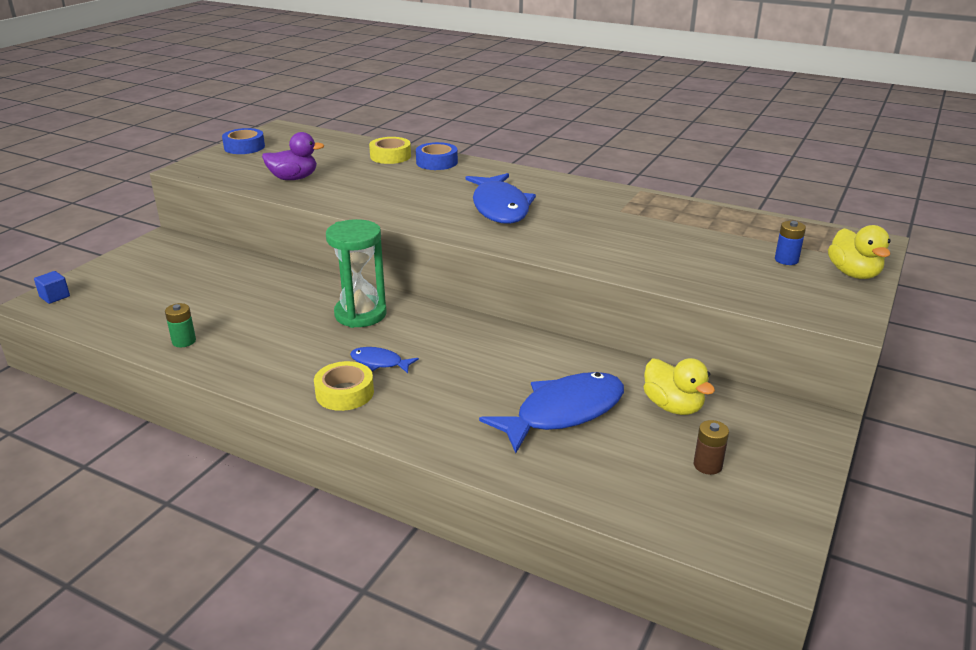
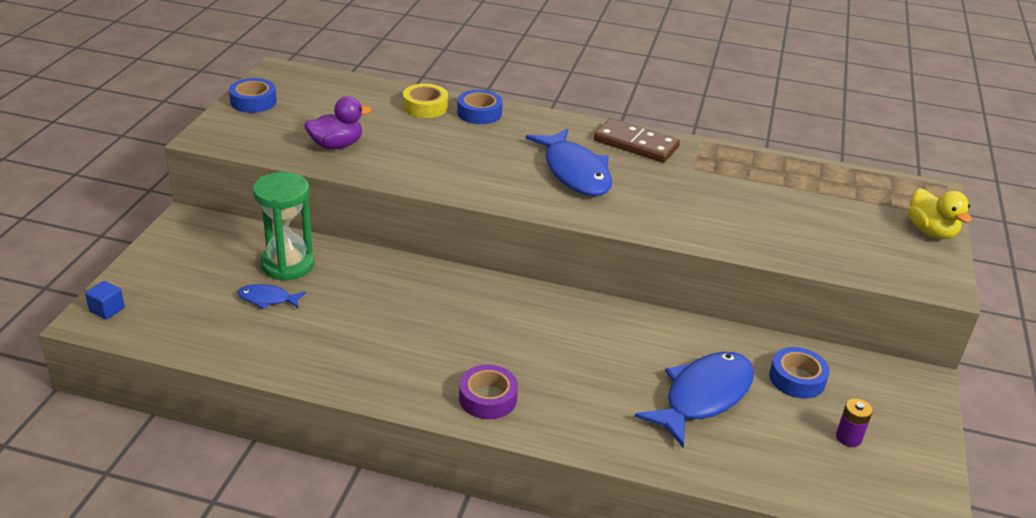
camera: 15 degrees left, 5 degrees up
green battery [165,303,196,347] -> none
yellow tape [314,361,374,411] -> purple tape [459,365,518,419]
green hourglass [326,219,387,328] -> green hourglass moved to [253,172,314,281]
blue fish [350,347,419,373] -> blue fish moved to [237,284,306,309]
yellow duck [644,358,715,415] -> blue tape [769,347,830,399]
brown battery [694,420,729,475] -> purple battery [836,399,873,447]
blue battery [775,221,806,265] -> none
none -> brown domino [594,118,680,163]

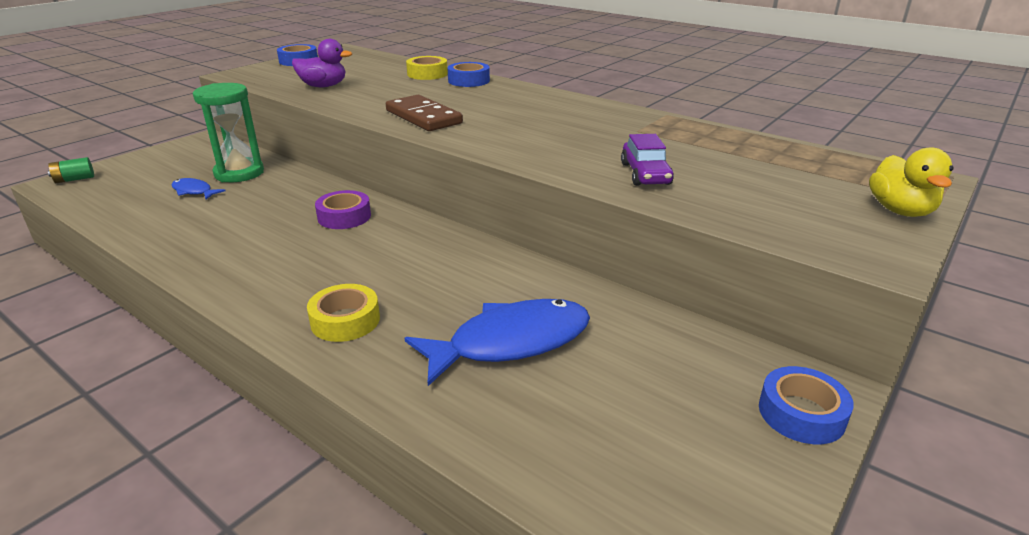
camera: 25 degrees right, 5 degrees down
blue cube [85,281,125,320] -> green battery [48,157,94,183]
purple tape [459,365,518,419] -> purple tape moved to [315,190,371,229]
blue fish [526,128,612,196] -> none
brown domino [594,118,680,163] -> brown domino moved to [386,95,463,131]
blue tape [769,347,830,399] -> blue tape moved to [759,366,854,444]
purple battery [836,399,873,447] -> none
none -> yellow tape [307,284,380,342]
none -> purple car [621,134,674,186]

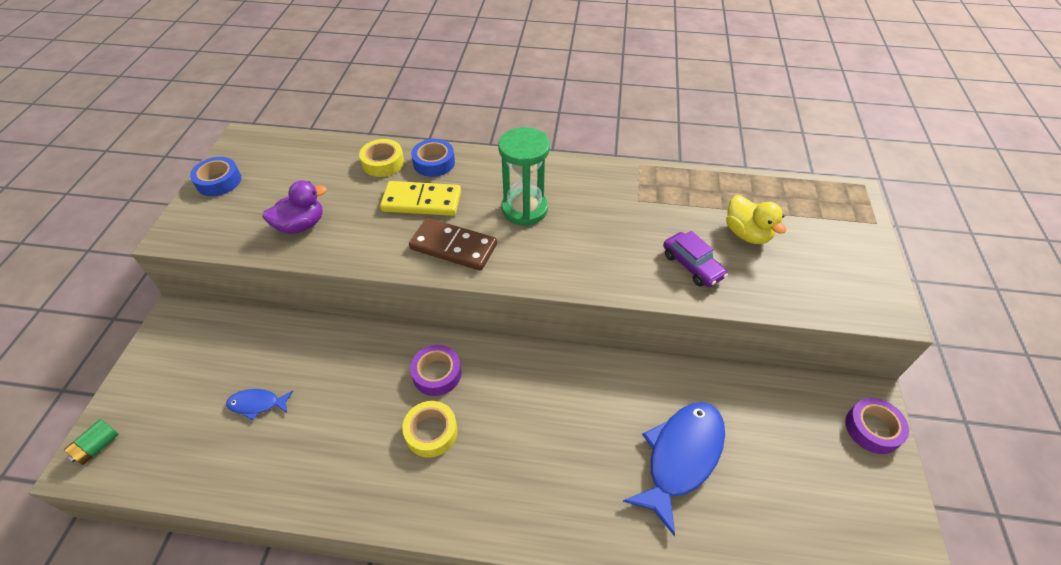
camera: 30 degrees left, 20 degrees up
green hourglass [193,83,264,182] -> green hourglass moved to [498,127,550,226]
yellow tape [307,284,380,342] -> yellow tape moved to [402,401,458,458]
blue tape [759,366,854,444] -> purple tape [845,398,909,454]
yellow duck [869,147,954,217] -> yellow duck moved to [726,195,786,244]
none -> yellow domino [380,181,461,216]

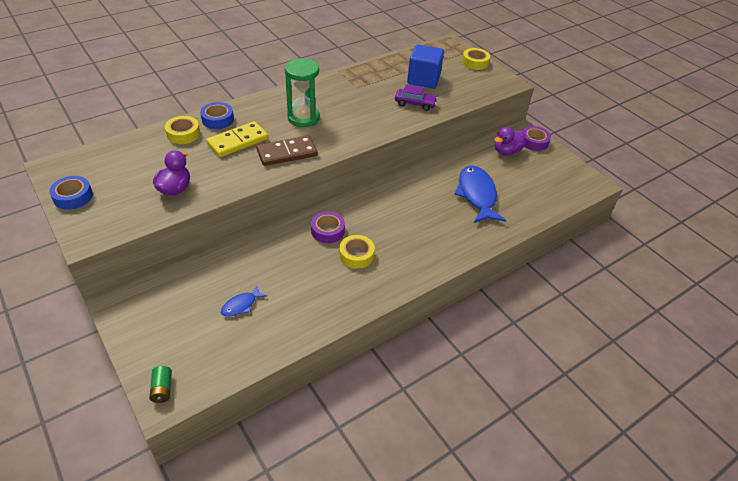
camera: 45 degrees left, 5 degrees down
yellow duck [726,195,786,244] -> blue cube [407,44,444,89]
none -> yellow tape [462,48,490,70]
none -> purple duck [494,127,525,155]

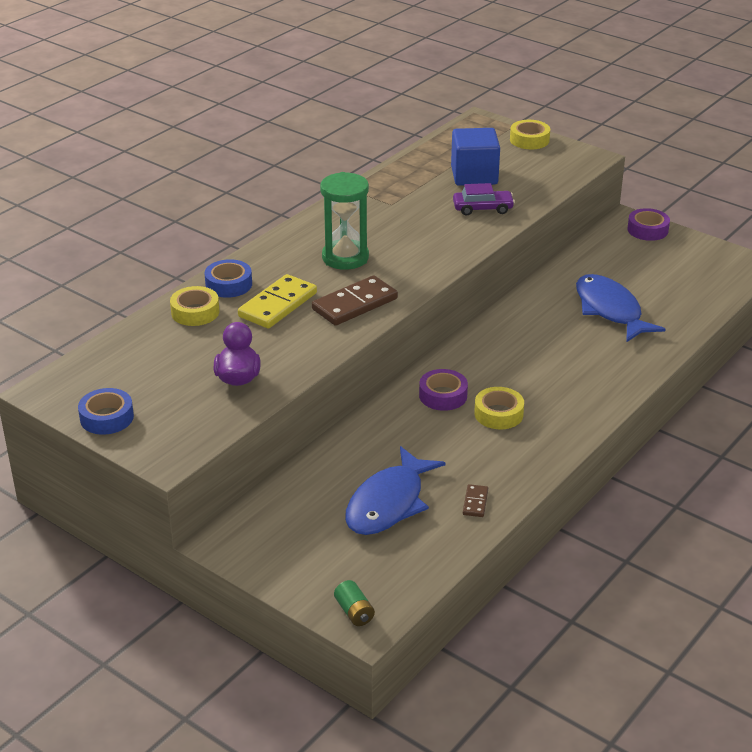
camera: 15 degrees left, 10 degrees down
blue fish [221,285,267,317] -> blue fish [345,446,445,535], size x2.07
purple duck [494,127,525,155] -> none
none -> brown domino [463,484,488,517]

